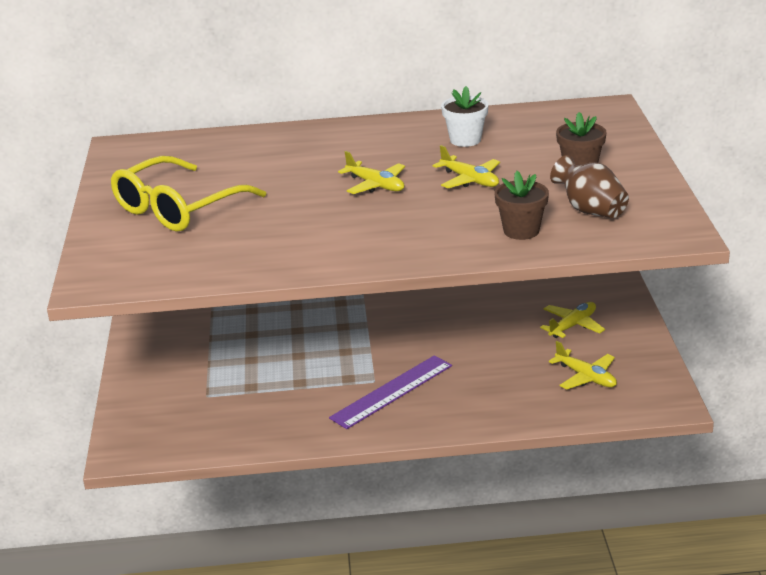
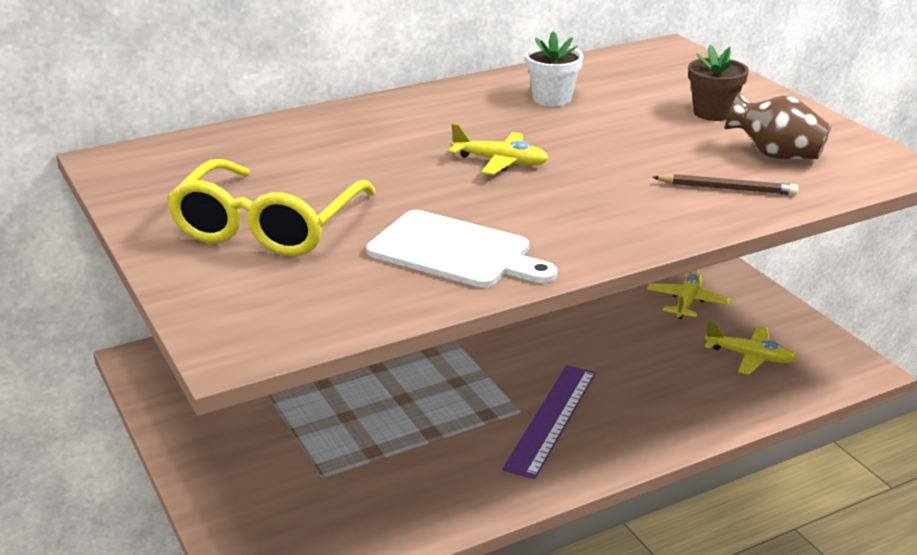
camera: 25 degrees left, 0 degrees up
yellow plane [433,145,500,188] -> none
brown flower pot [494,171,549,240] -> brown pencil [652,174,798,195]
none -> white cutting board [366,210,557,288]

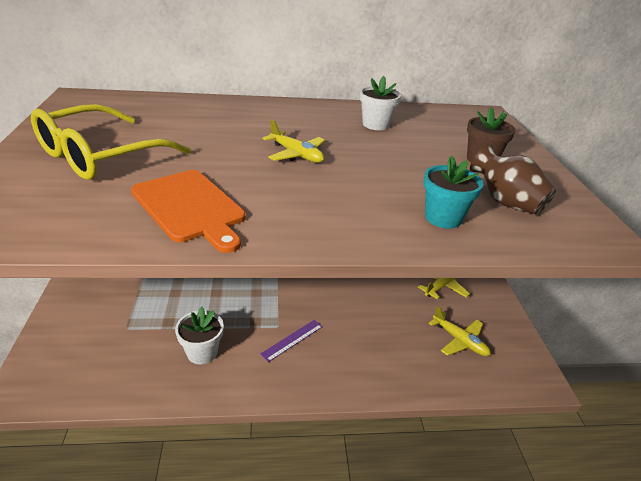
camera: 20 degrees right, 5 degrees up
white cutting board [366,210,557,288] -> orange cutting board [131,170,246,253]
purple ruler [502,365,596,479] -> purple ruler [260,320,323,362], size x0.56
brown pencil [652,174,798,195] -> turquoise flower pot [423,156,483,229]
none -> white flower pot [175,307,224,365]

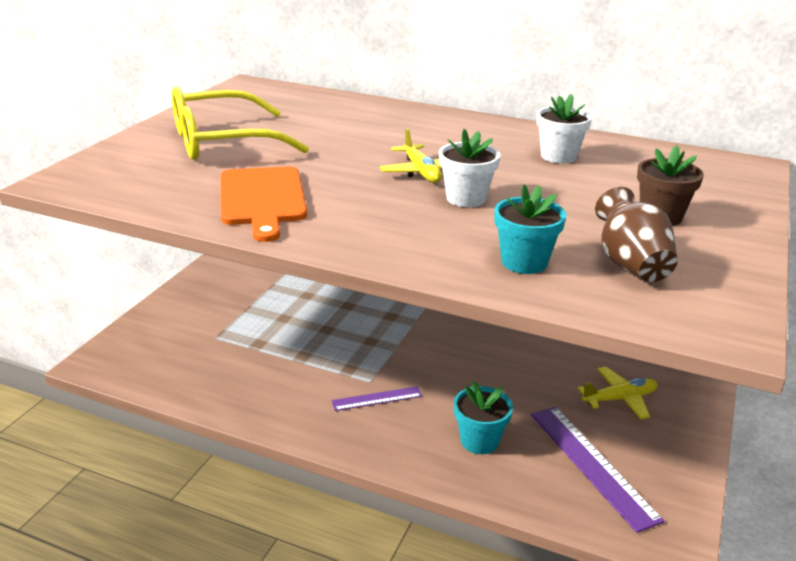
camera: 30 degrees right, 5 degrees down
white flower pot [175,307,224,365] -> white flower pot moved to [439,129,500,207]
yellow plane [428,306,491,356] -> purple ruler [531,406,664,533]
none -> turquoise flower pot [454,381,513,454]

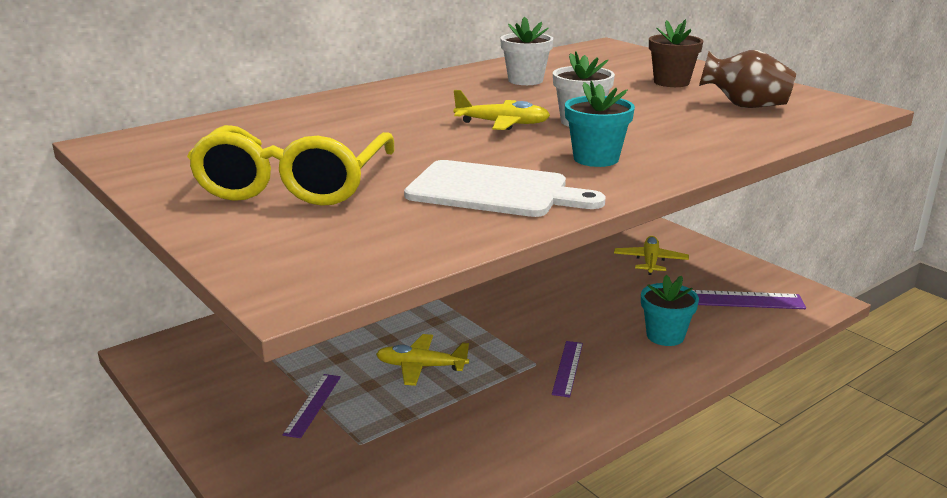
camera: 60 degrees left, 5 degrees down
orange cutting board [221,166,307,242] -> white cutting board [404,160,605,217]
turquoise flower pot [494,184,566,274] -> turquoise flower pot moved to [565,81,635,167]
none -> purple ruler [283,374,341,438]
none -> yellow plane [376,334,469,386]

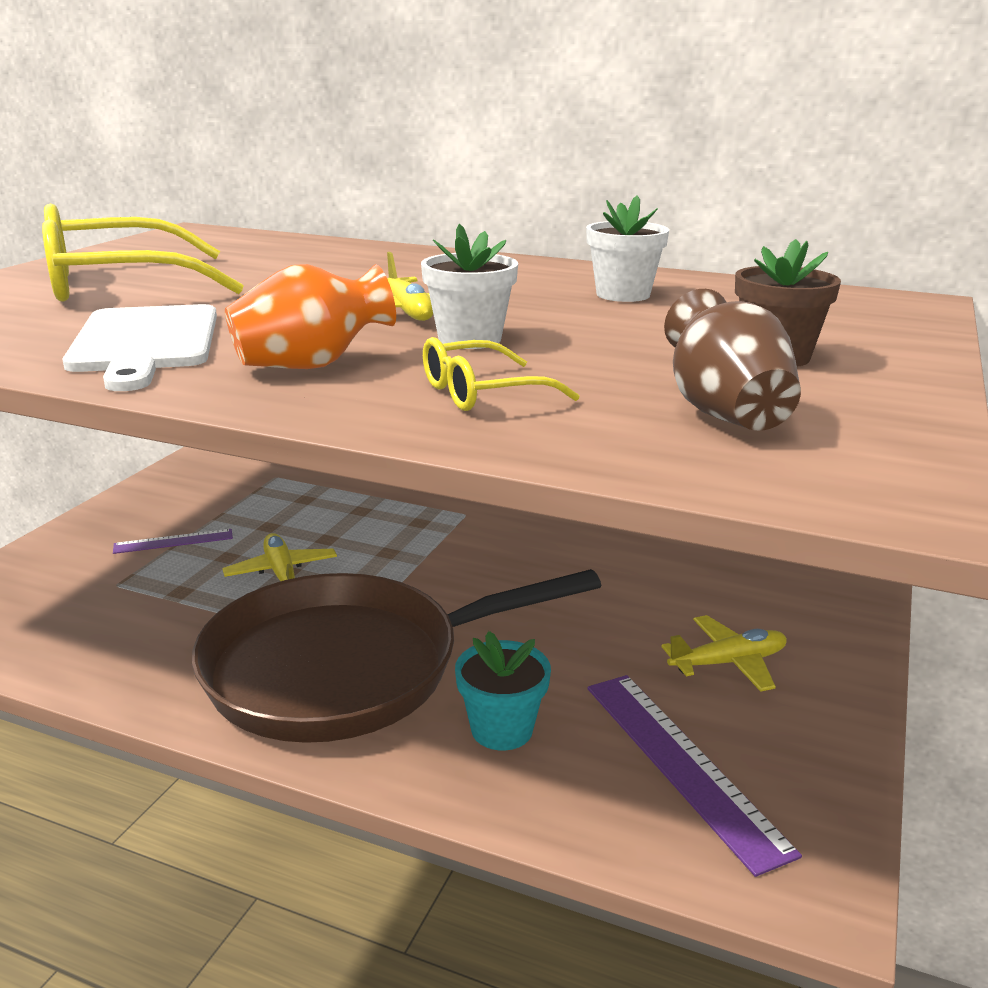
camera: 60 degrees right, 0 degrees up
purple ruler [552,341,583,397] -> brown pan [192,569,601,743]
turquoise flower pot [565,81,635,167] -> orange vase [225,264,396,369]
none -> yellow glasses [423,337,580,411]

